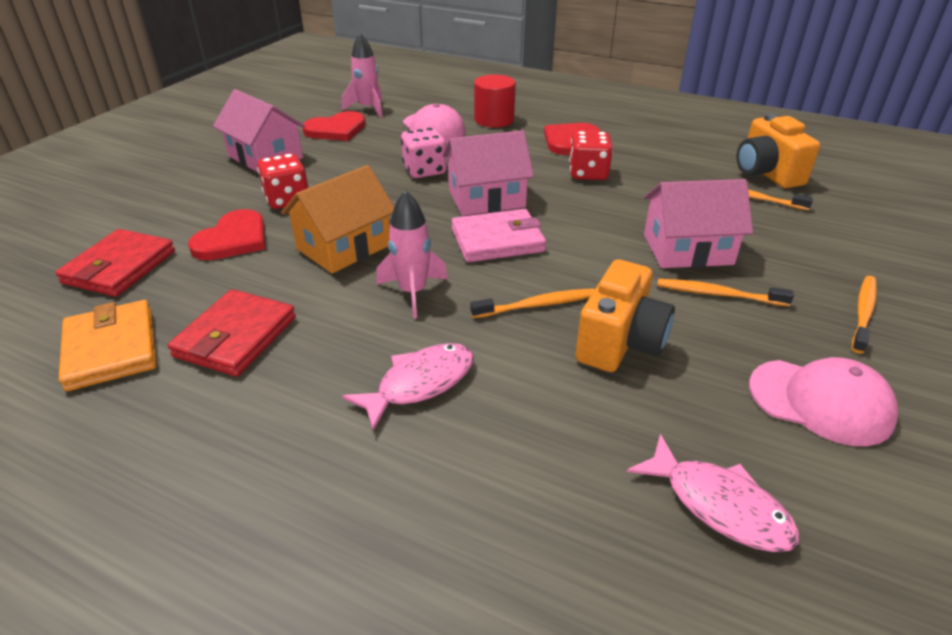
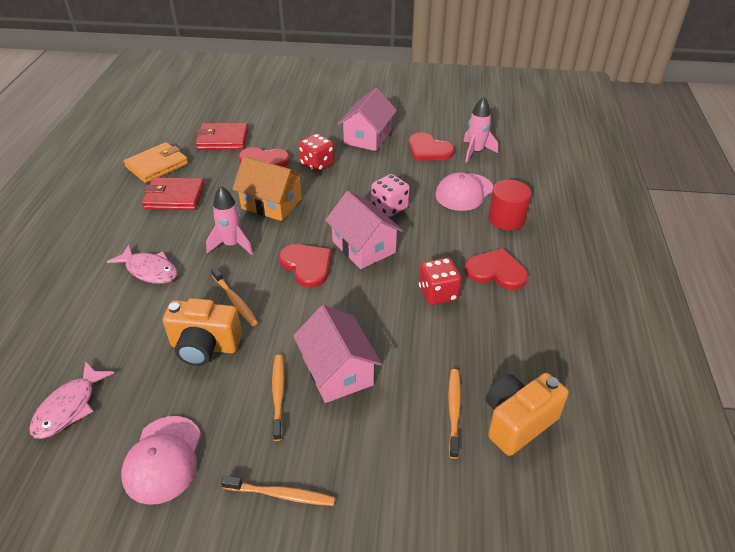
camera: 70 degrees right, 5 degrees up
pink wallet [451,209,546,262] -> red heart [279,244,332,288]

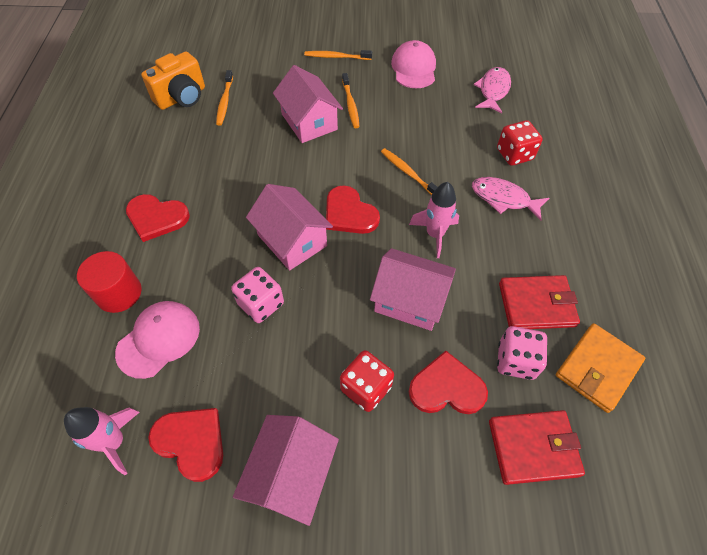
camera: 175 degrees right, 15 degrees up
orange camera [163,298,242,366] -> none
orange house [232,156,305,221] -> pink house [370,248,456,331]
red dice [419,257,462,305] -> red dice moved to [497,120,543,166]
none -> pink dice [497,326,548,380]

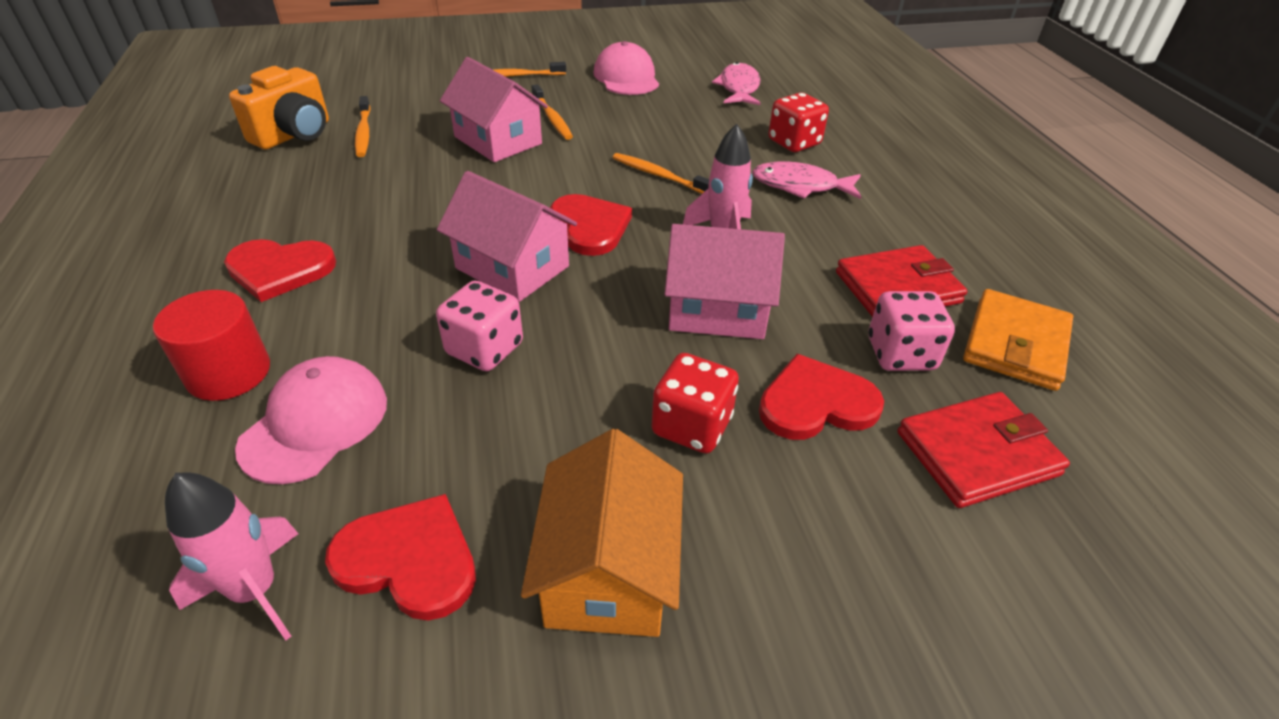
camera: 15 degrees left, 15 degrees down
pink house [233,415,339,526] -> orange house [521,429,683,637]
red heart [326,185,380,234] -> red heart turned 150 degrees counterclockwise [550,194,632,256]

